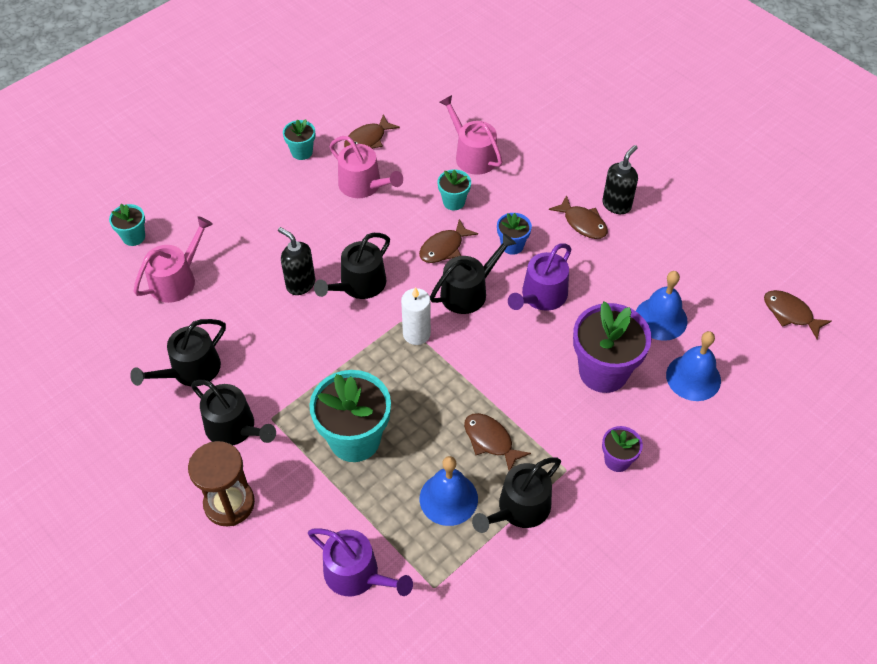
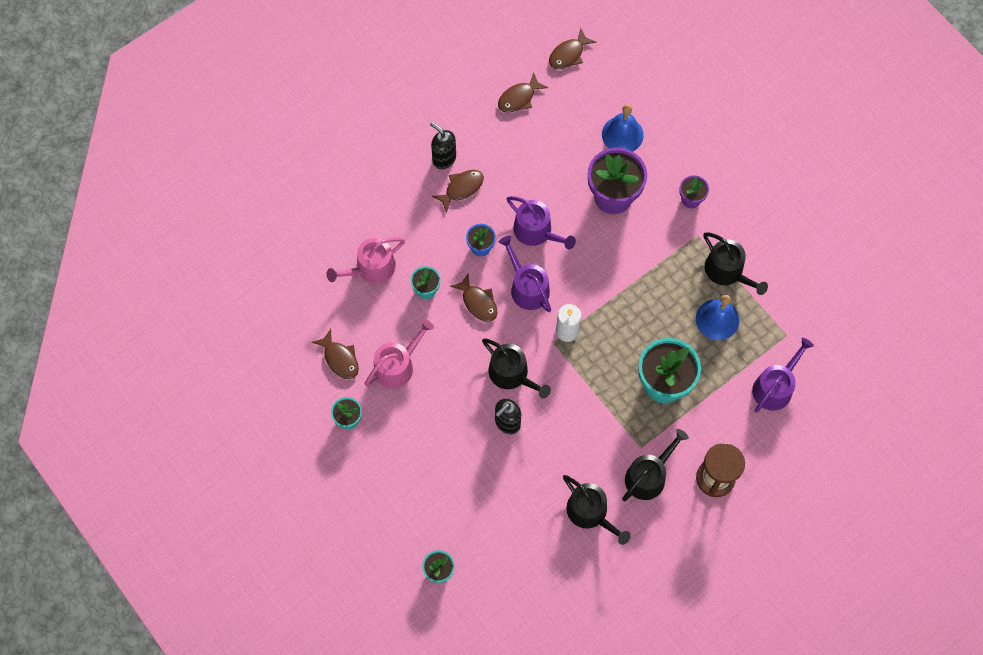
camera: 85 degrees left, 15 degrees up
pink watering can [134,216,213,303] -> none
black watering can [430,233,516,314] -> purple watering can [499,236,551,312]
brown fish [464,413,531,471] -> brown fish moved to [498,72,548,113]
blue bell [636,271,687,341] -> none

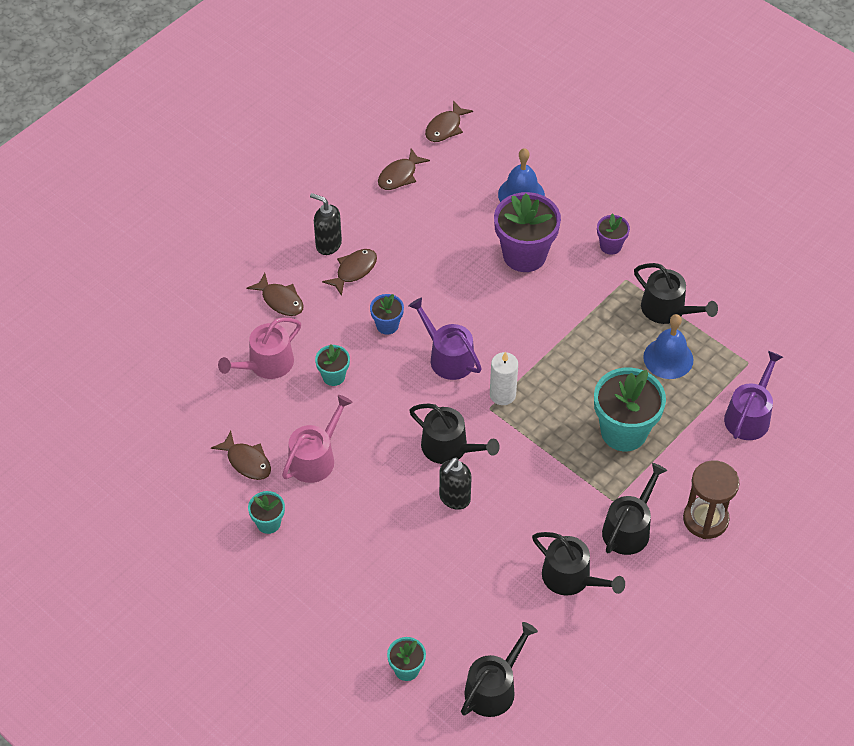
camera: 10 degrees left, 15 degrees down
brown fish [450,274,498,322] -> brown fish moved to [246,273,304,316]
purple watering can [507,196,576,249] -> none
none -> black watering can [461,622,538,717]

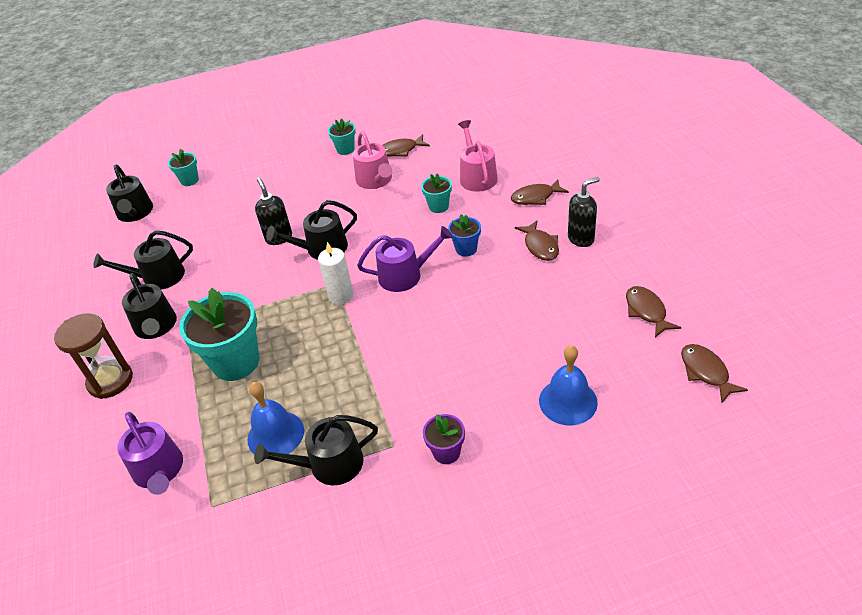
camera: 125 degrees right, 10 degrees down
purple flower pot [494,192,561,272] -> none

